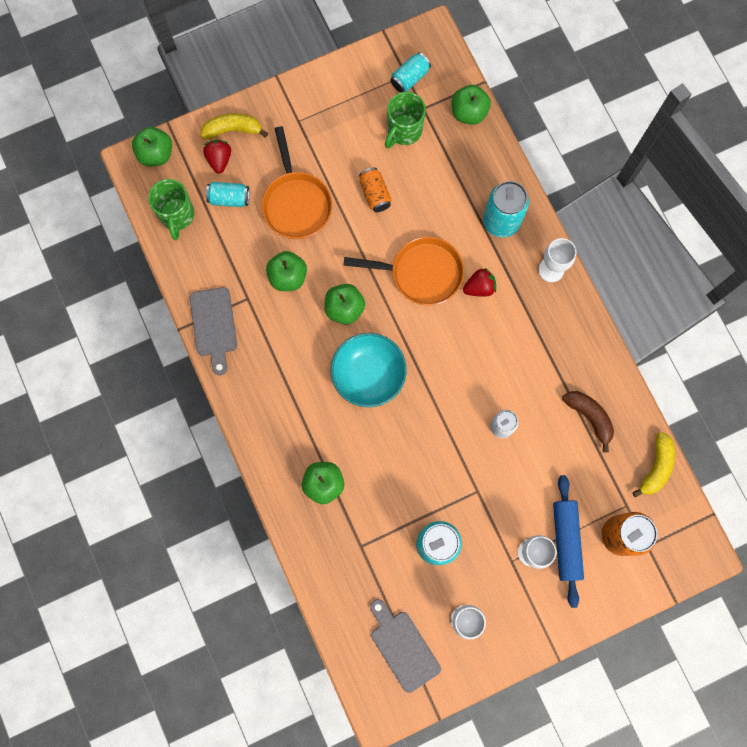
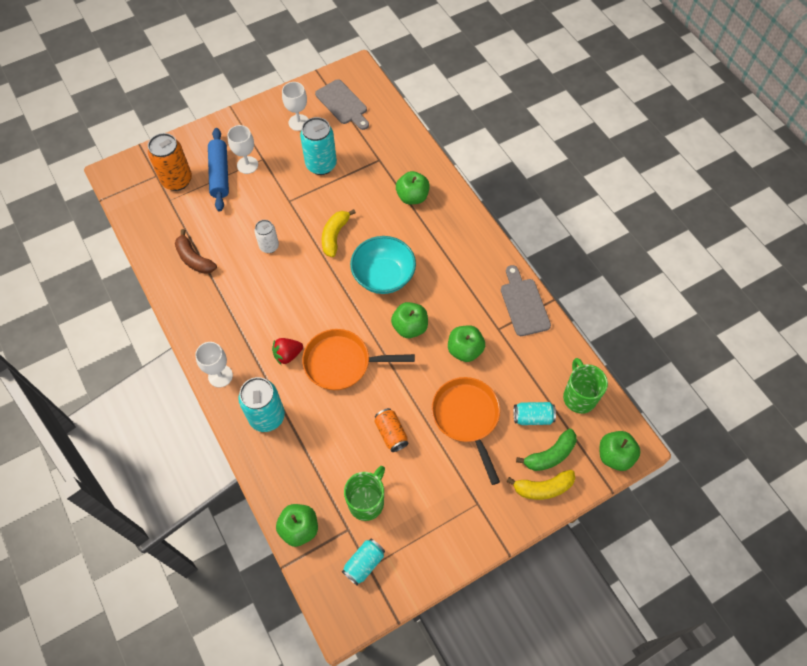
camera: 175 degrees right, 15 degrees down
red strawberry [203,140,231,174] -> green banana [516,428,577,471]
yellow banana [633,432,675,498] -> yellow banana moved to [322,209,356,257]

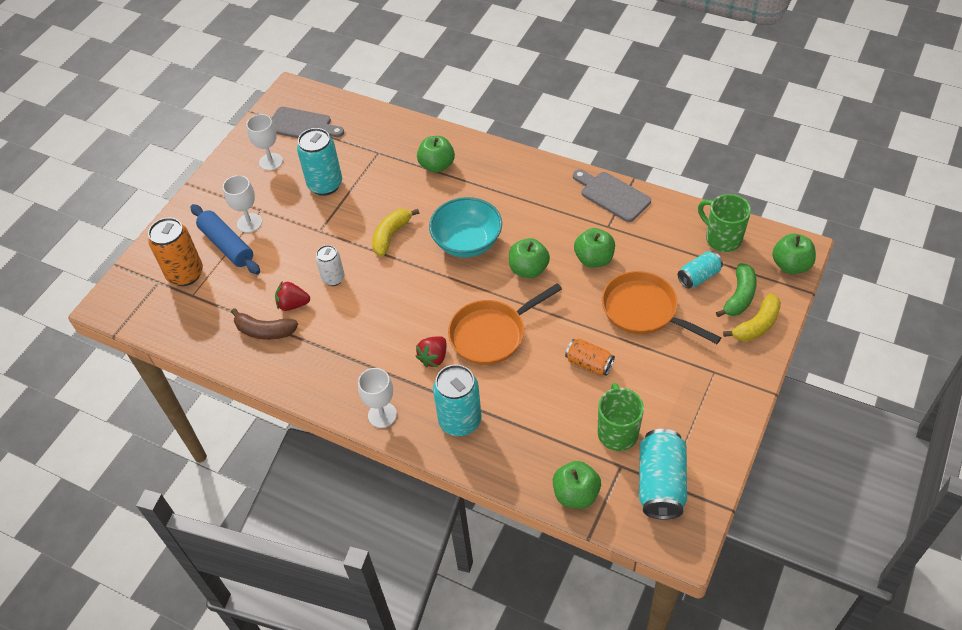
camera: 30 degrees left, 10 degrees down
yellow banana [322,209,356,257] -> yellow banana turned 45 degrees clockwise [372,209,419,256]
turquoise can [342,539,385,585] -> turquoise can [639,429,687,520], size x1.66
none -> red strawberry [275,282,310,311]

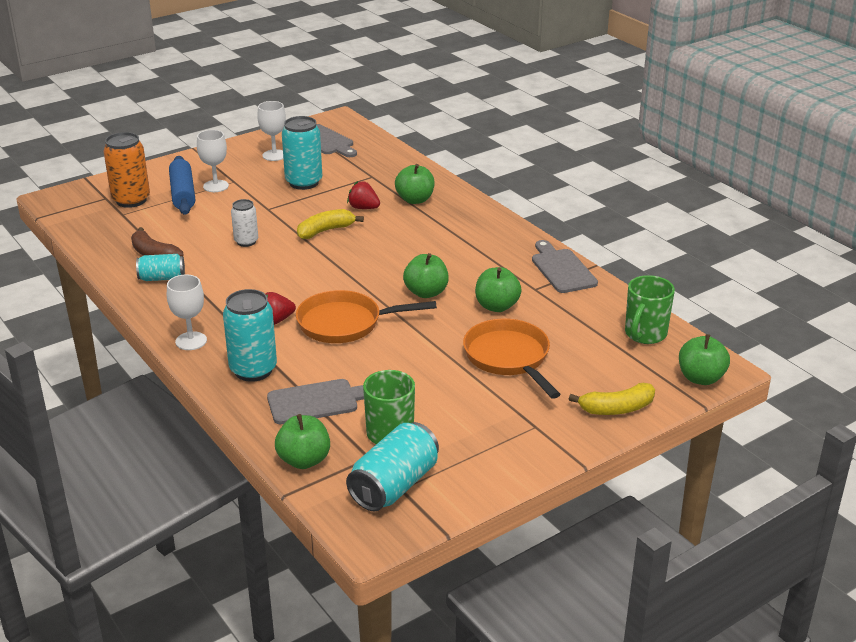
camera: 25 degrees right, 20 degrees down
red strawberry [275,282,310,311] -> red strawberry moved to [347,181,380,209]
turquoise bowl [429,197,502,258] -> none
orange can [565,338,615,376] -> none
turquoise can [678,251,723,289] -> turquoise can moved to [136,254,185,281]
green mug [698,194,751,252] -> green mug turned 135 degrees counterclockwise [625,275,675,344]
green banana [716,263,757,317] -> none
none -> grey cutting board [267,379,364,424]

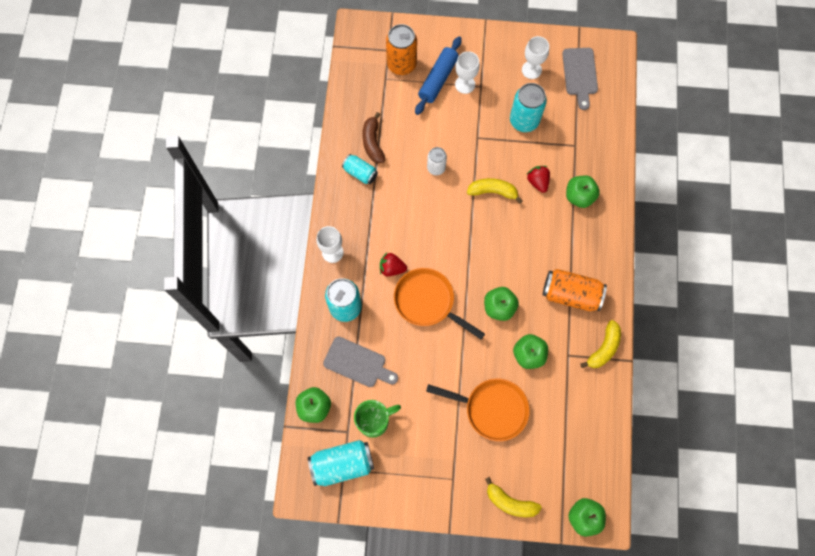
camera: 40 degrees right, 40 degrees up
orange pan [463,319,561,399] -> orange pan turned 90 degrees clockwise [426,378,530,441]
grey cutting board [532,240,598,293] -> yellow banana [580,320,621,368]
green mug [625,275,675,344] -> none
none -> orange can [543,269,607,311]

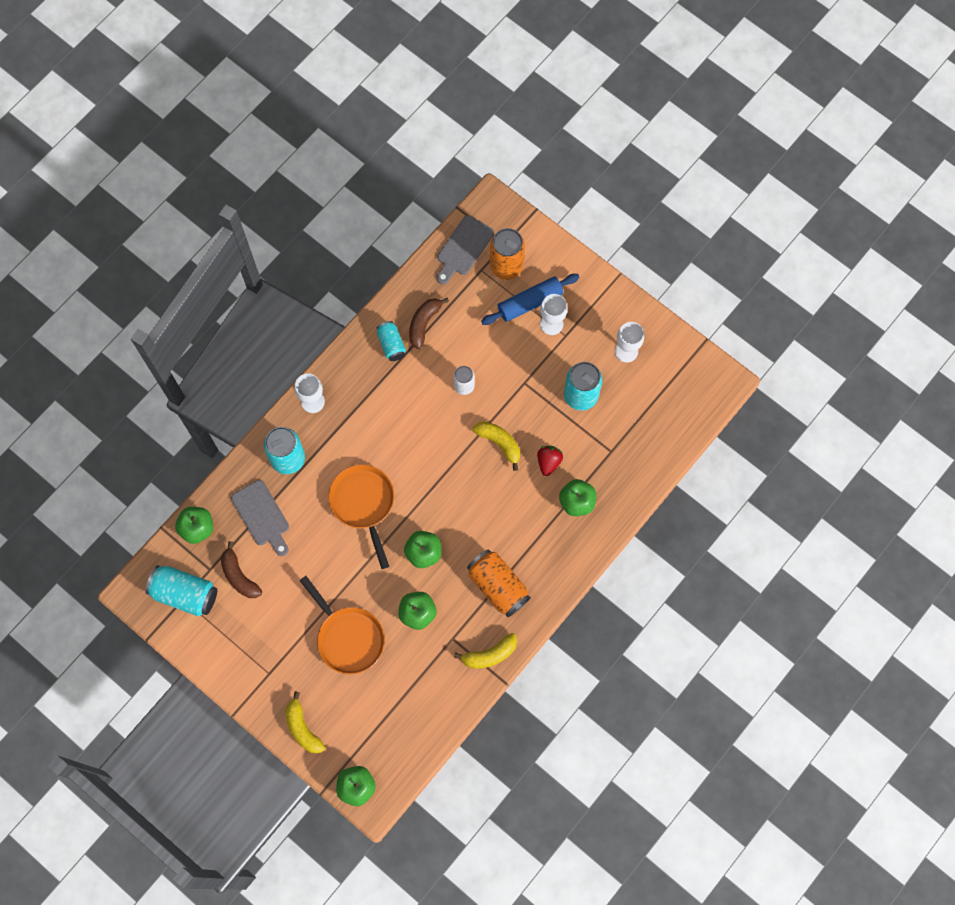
camera: 35 degrees right, 0 degrees up
green mug [354,400,401,438] -> brown banana [221,541,262,598]
red strawberry [380,253,407,276] -> none
grey cutting board [562,48,598,110] -> grey cutting board moved to [437,215,494,284]

